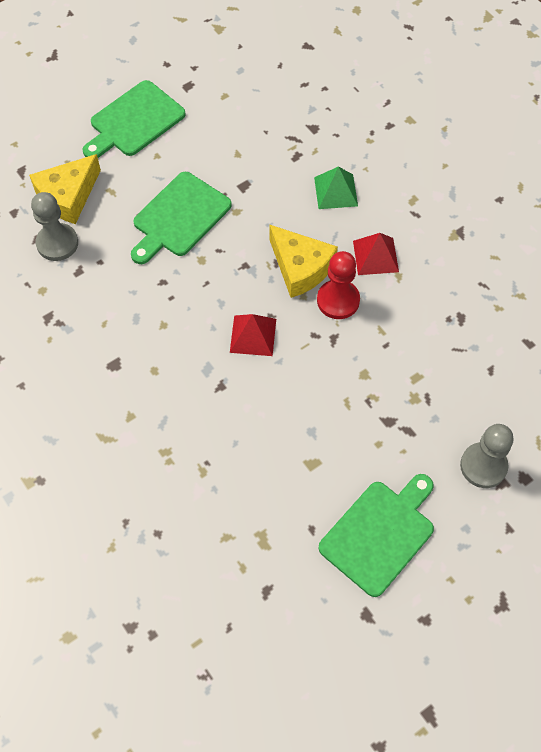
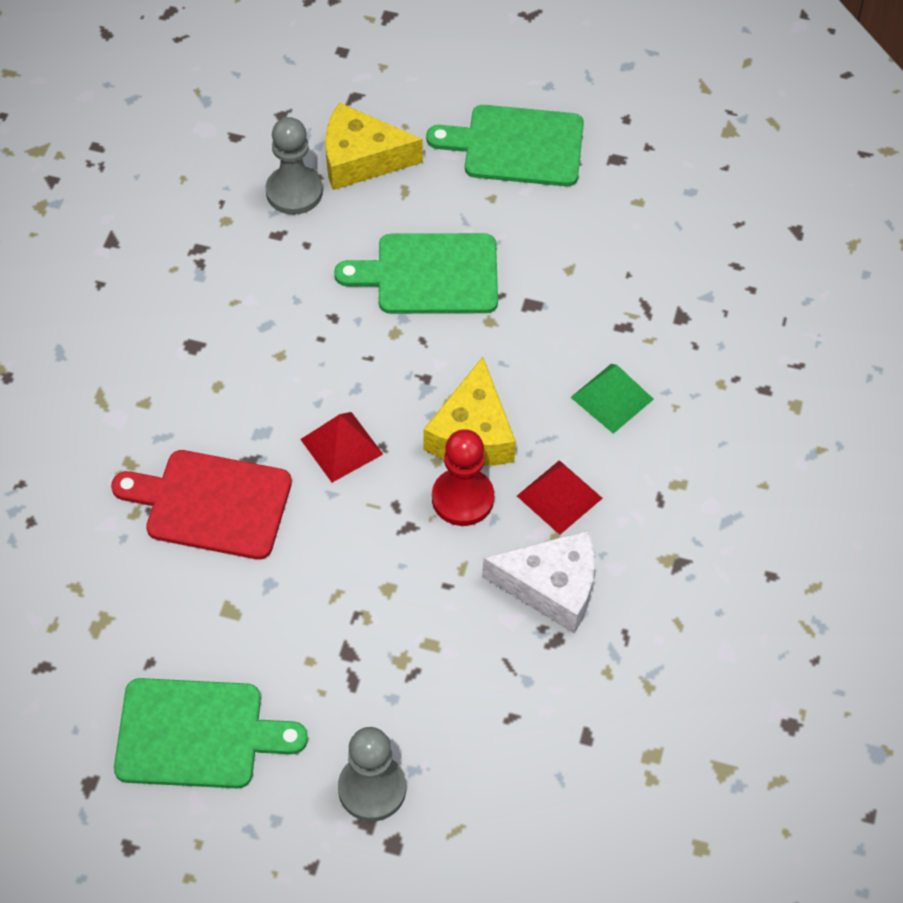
camera: 50 degrees right, 5 degrees down
none -> red cutting board [111,450,292,560]
none -> white cheese [482,530,595,634]

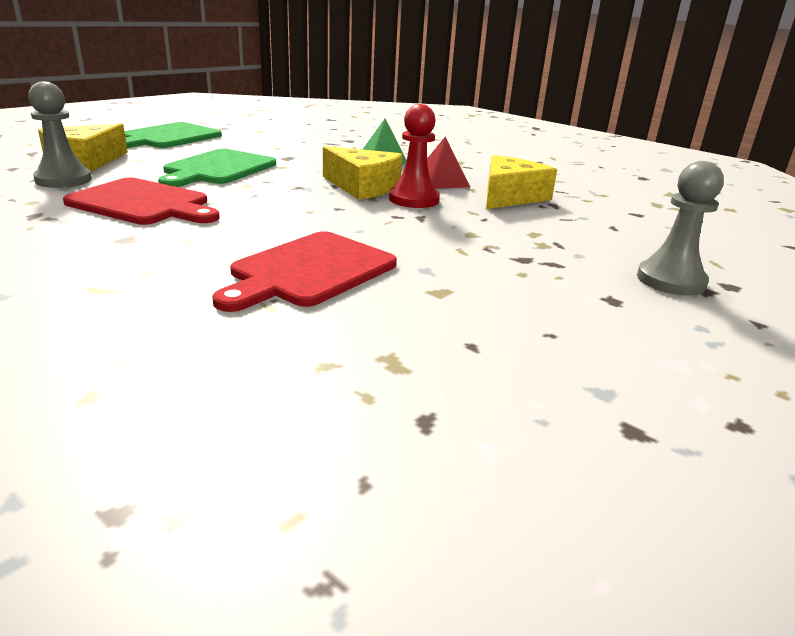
camera: 65 degrees left, 30 degrees down
green cutting board [114,678,308,788] -> none
red pyramid [300,412,383,483] -> none
white cheese [482,530,595,634] -> yellow cheese [486,155,557,209]
none -> red cutting board [63,177,220,225]

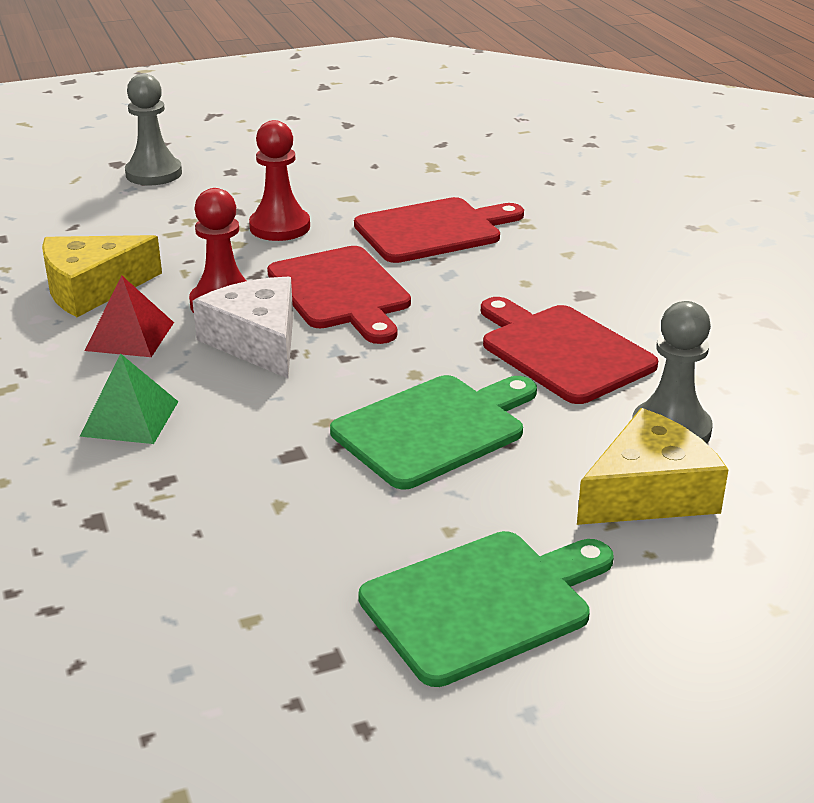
camera: 150 degrees left, 5 degrees up
yellow cheese [323,146,402,200] -> white cheese [193,277,293,378]
none -> red pawn [249,120,310,241]
none -> red cutting board [267,246,411,344]

